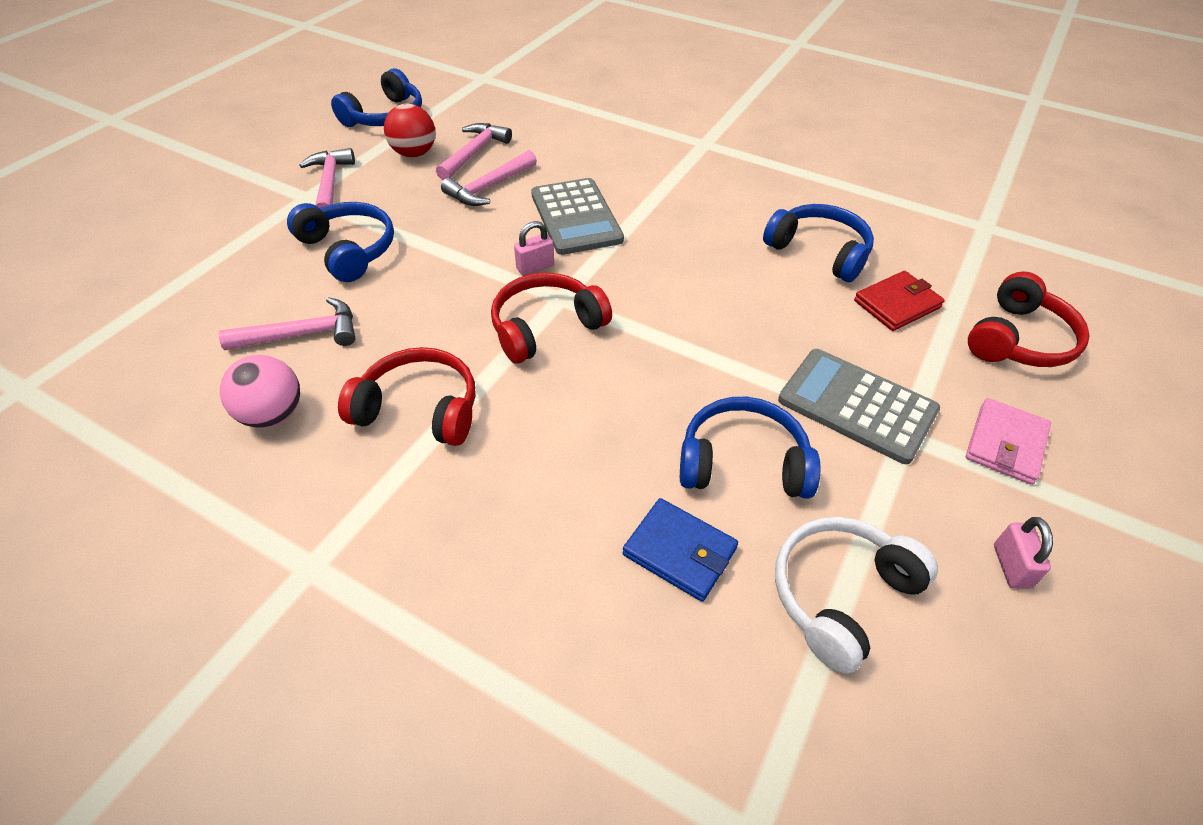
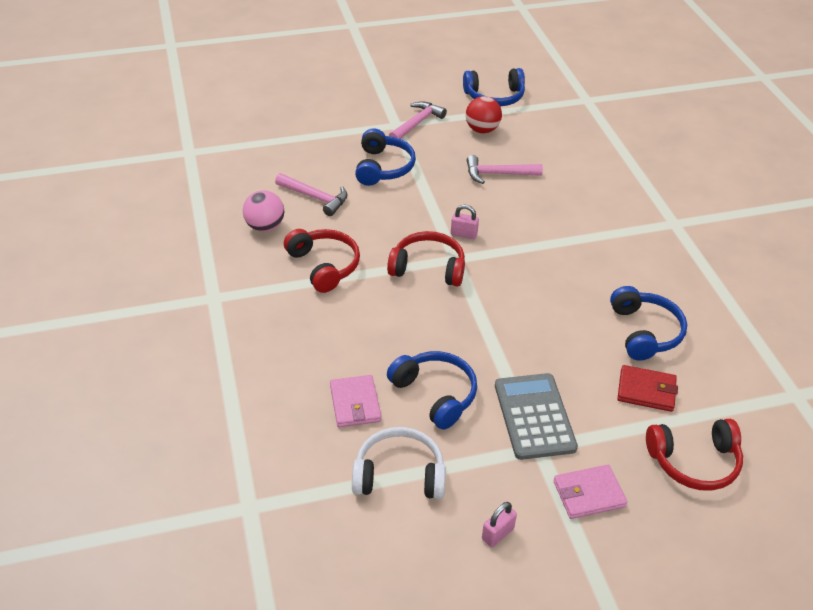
camera: 45 degrees right, 5 degrees down
pink hammer [436,123,512,180] -> none
grey calculator [531,178,624,255] -> none
blue wallet [622,498,738,602] -> pink wallet [330,375,381,427]

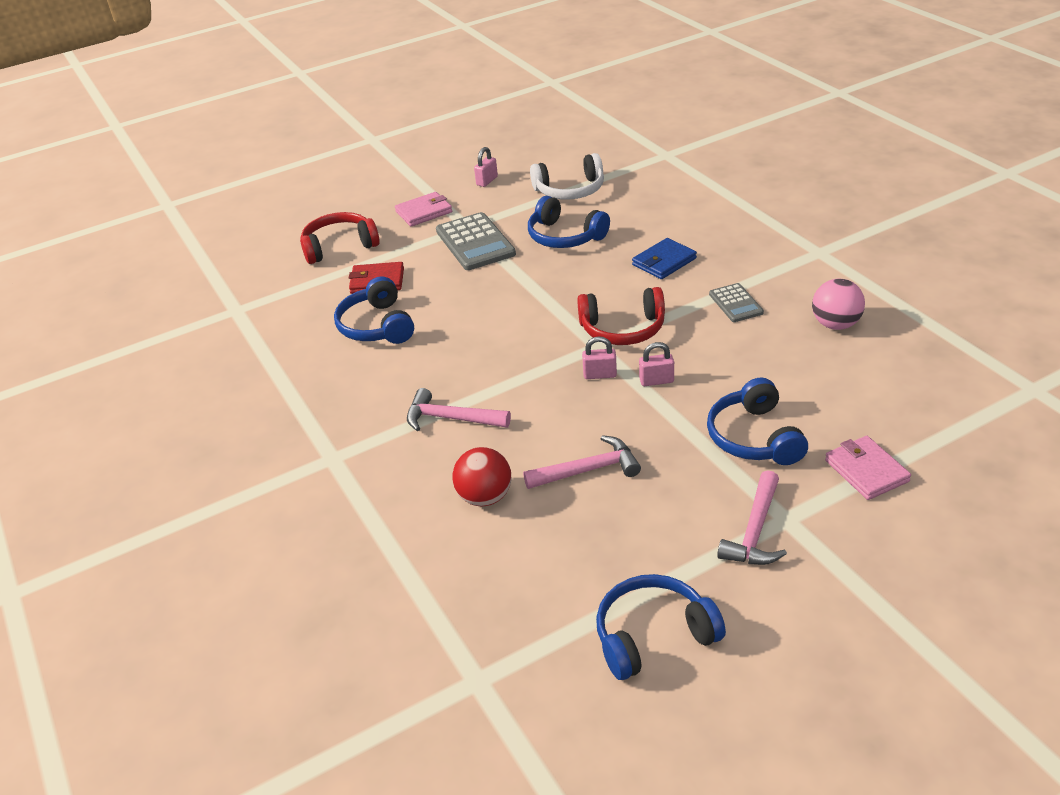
camera: 170 degrees right, 5 degrees down
pink hammer [275,173,348,216] -> pink hammer moved to [407,388,511,431]
red headphones [284,229,360,293] -> grey calculator [709,283,764,322]
pink wallet [330,375,381,427] -> pink wallet moved to [825,436,911,500]
red ball [466,96,502,133] -> red ball moved to [452,447,512,506]
none -> blue wallet [632,238,697,279]
none -> pink padlock [639,342,674,386]

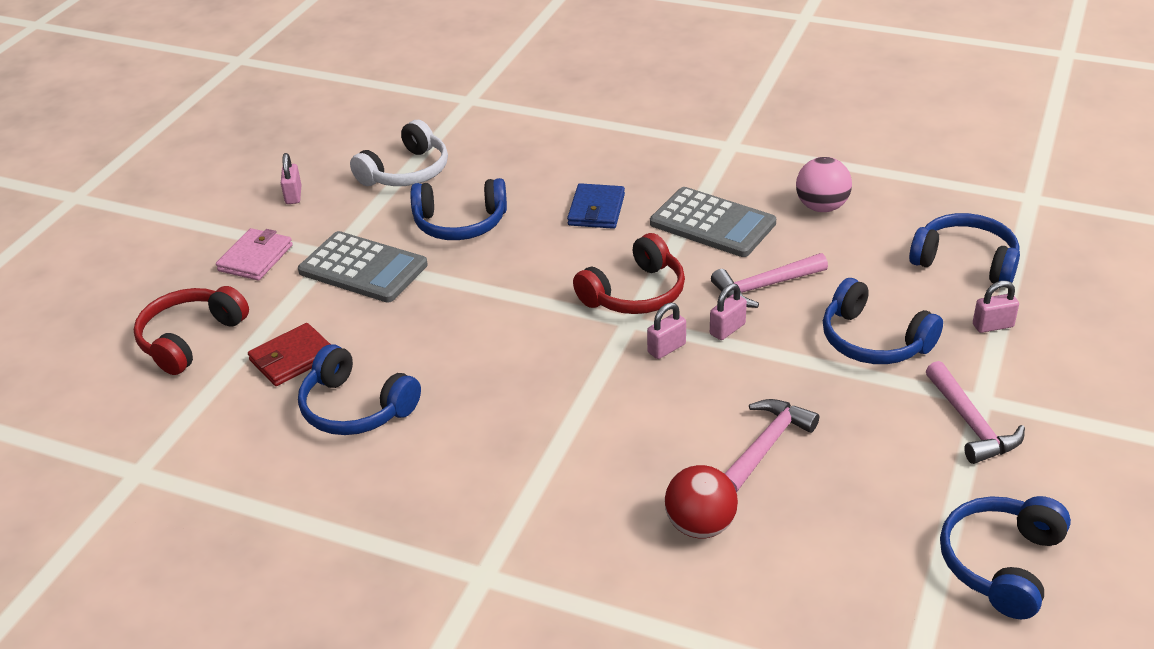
camera: 40 degrees left, 0 degrees up
pink hammer [407,388,511,431] -> pink hammer moved to [711,253,828,308]
grey calculator [709,283,764,322] -> grey calculator [650,187,776,257], size x1.76
pink wallet [825,436,911,500] -> pink padlock [973,281,1019,333]
none -> blue headphones [909,213,1020,283]

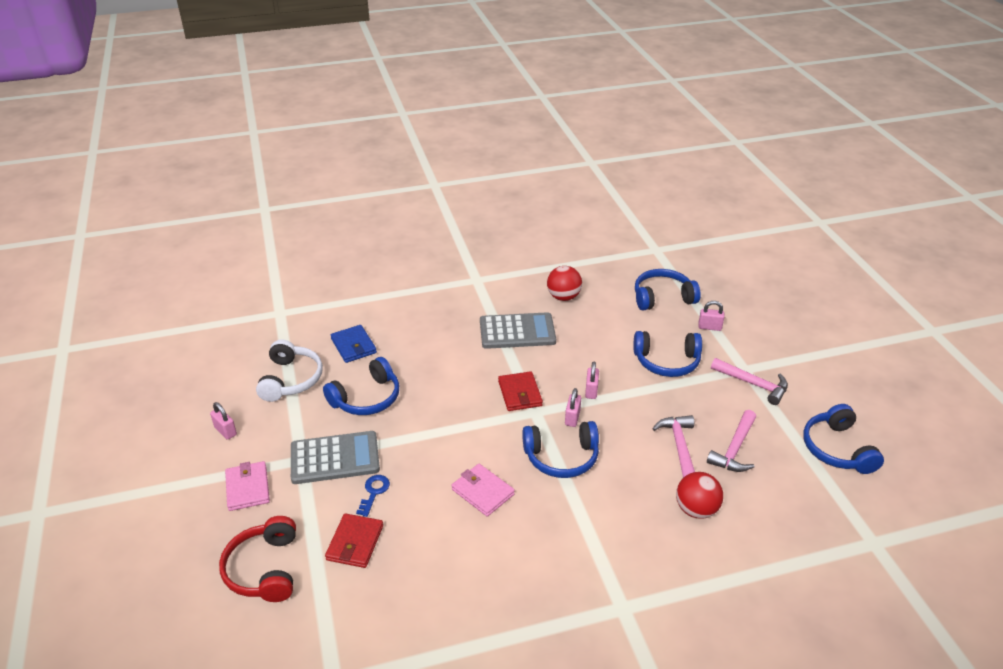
camera: 40 degrees left, 0 degrees up
blue headphones [298,344,421,435] -> blue headphones moved to [522,421,599,478]
blue wallet [567,183,625,229] -> blue wallet moved to [331,325,377,363]
red headphones [573,233,685,314] -> red wallet [498,371,543,411]
pink hammer [711,253,828,308] -> pink hammer moved to [707,410,756,472]
pink ball [796,157,852,212] -> red ball [547,266,582,301]
pink padlock [973,281,1019,333] -> pink padlock turned 60 degrees clockwise [698,301,725,331]
none -> blue key [356,475,390,517]
none -> pink wallet [452,464,515,517]

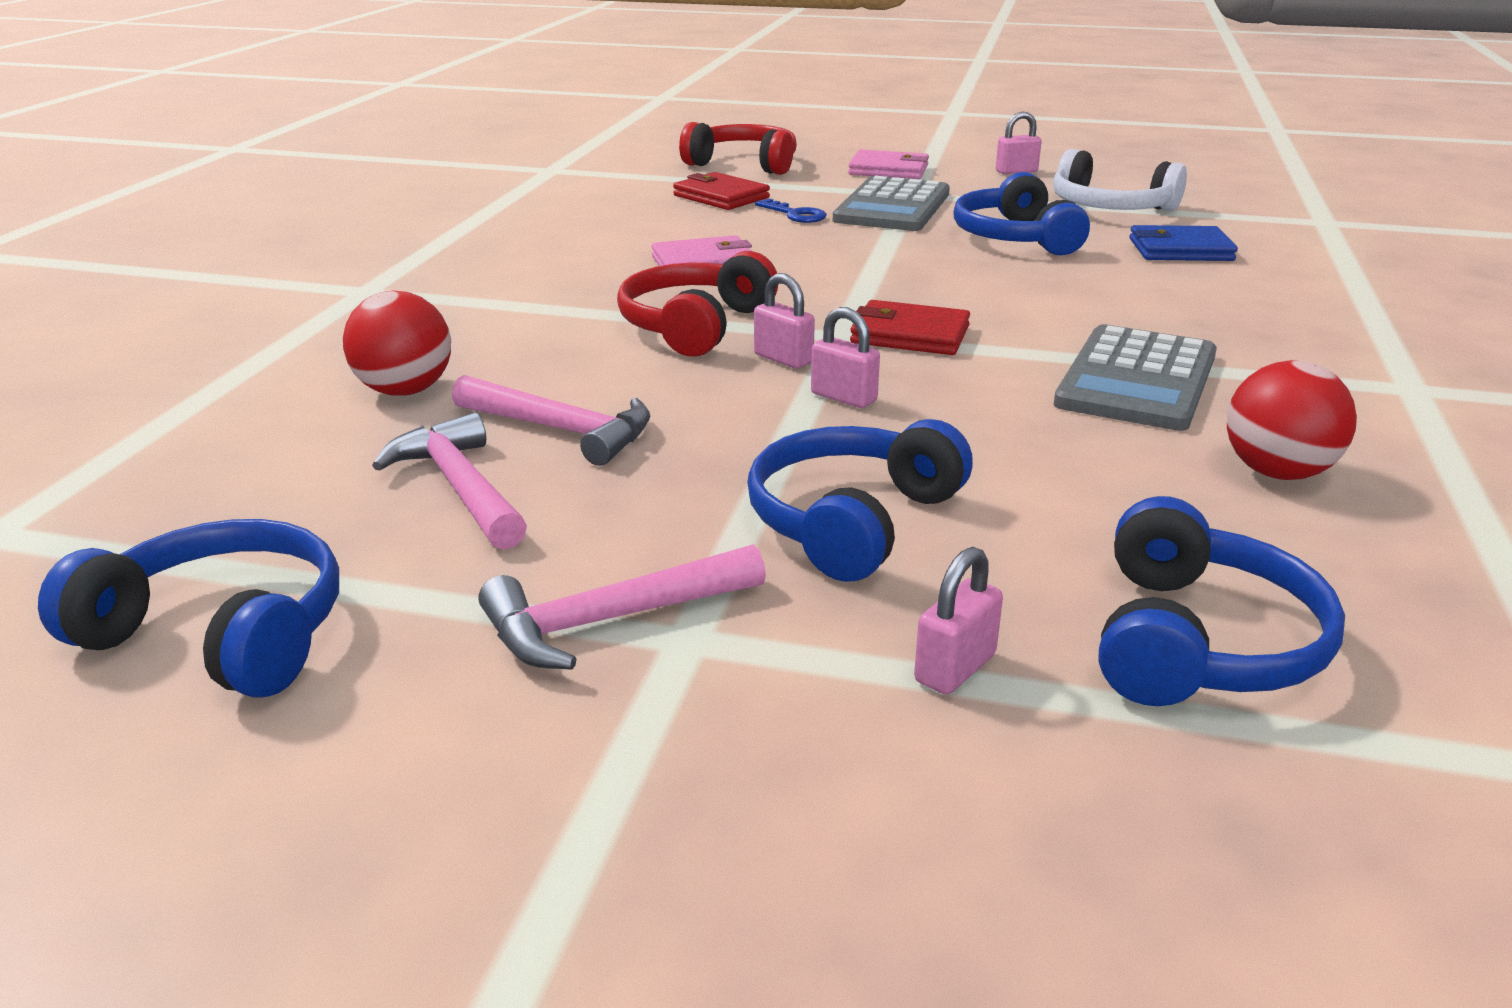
camera: 120 degrees right, 10 degrees down
blue headphones [522,421,599,478] -> red headphones [617,251,778,357]

